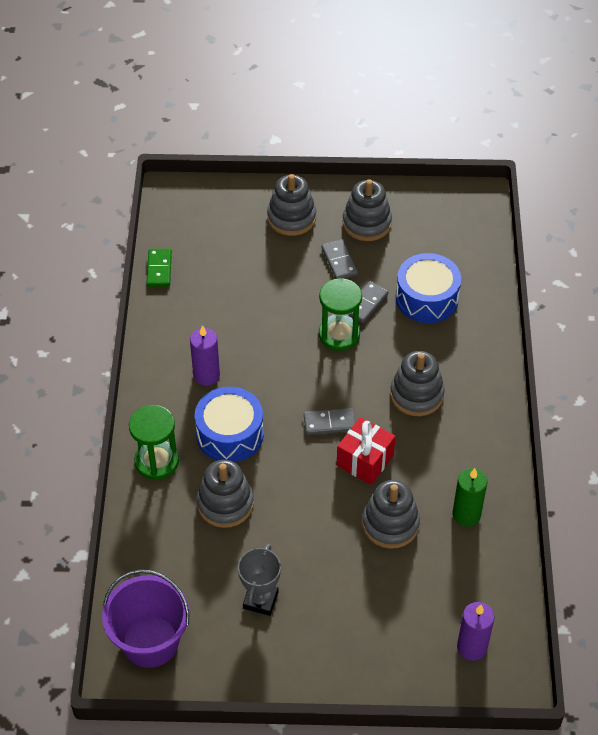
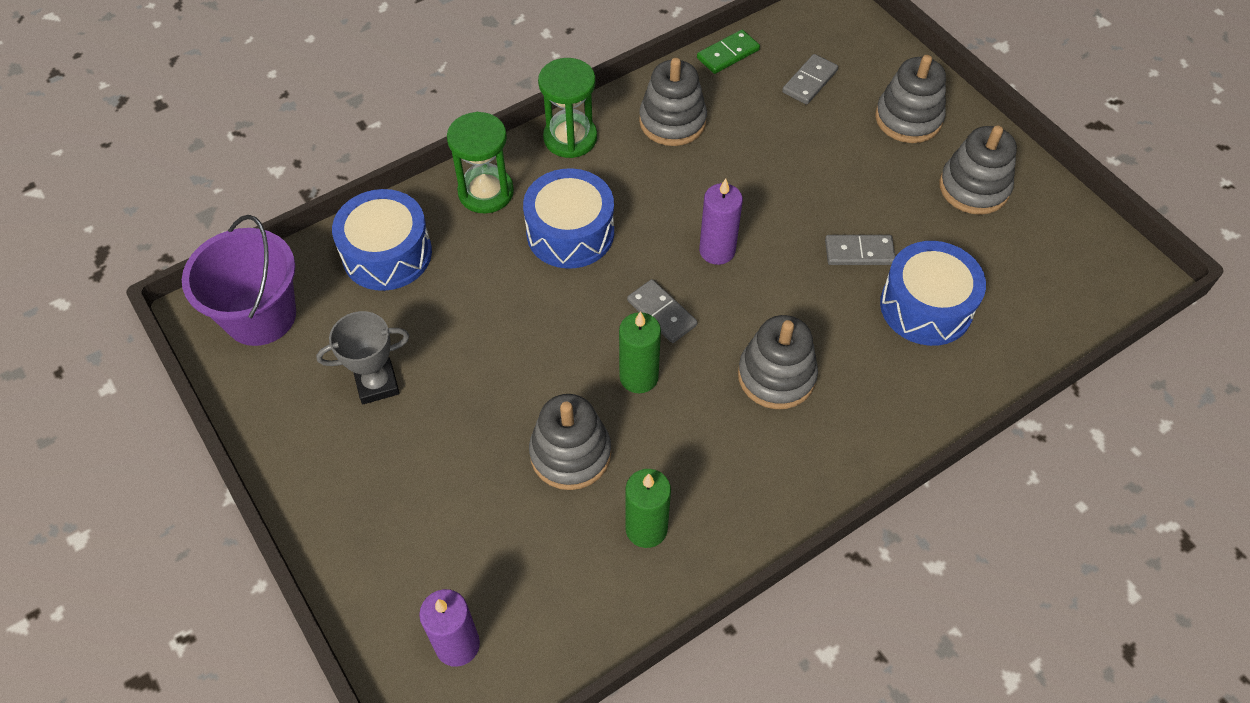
camera: 55 degrees right, 5 degrees up
purple candle [190,325,220,386] -> purple candle moved to [699,179,743,265]
grey stacking toy [197,460,254,528] -> grey stacking toy moved to [639,58,707,146]
green hourglass [319,278,362,351] -> green hourglass moved to [538,58,597,158]
grey domino [321,239,358,279] -> grey domino moved to [782,54,838,105]
red gift [337,417,396,485] -> green candle [619,311,661,393]
none -> blue drum [332,189,432,291]

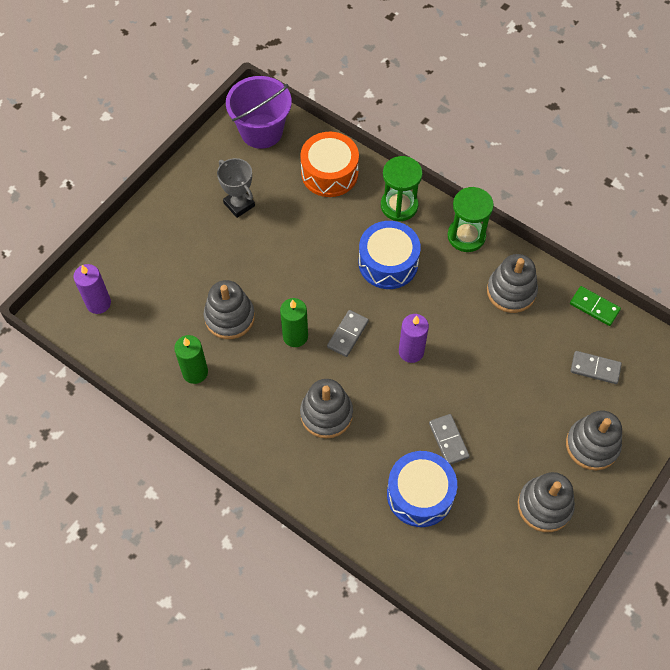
camera: 70 degrees right, 5 degrees up
blue drum [332,189,432,291] -> orange drum [300,132,359,197]

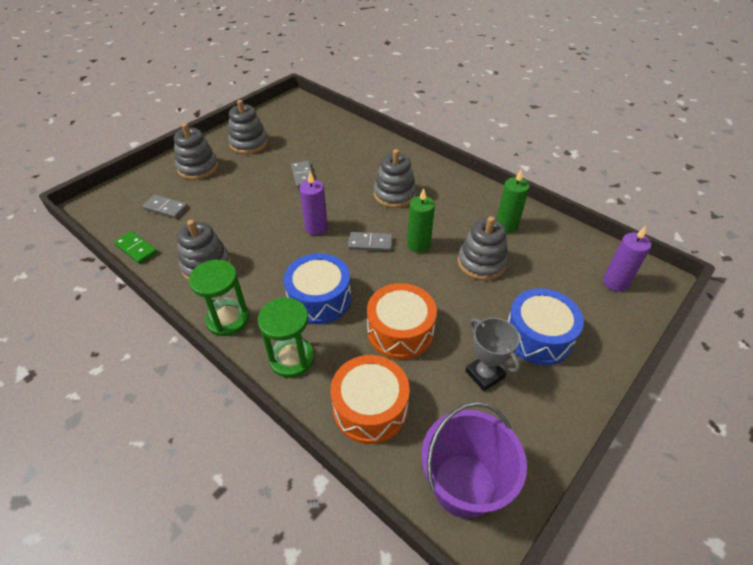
camera: 175 degrees left, 15 degrees down
grey domino [327,310,369,357] -> grey domino turned 60 degrees clockwise [348,232,392,251]
blue drum [387,451,457,527] -> blue drum moved to [508,288,584,365]
none -> orange drum [367,283,437,359]

